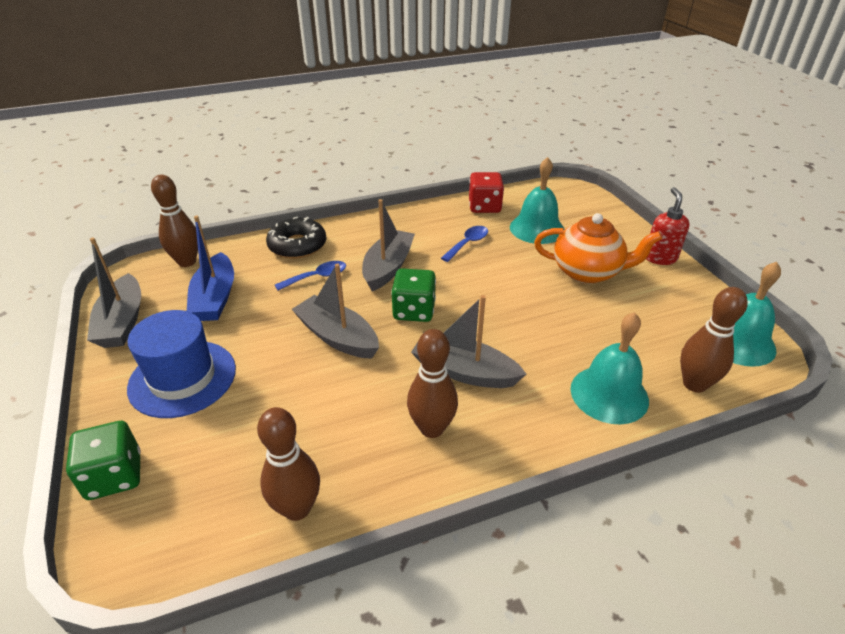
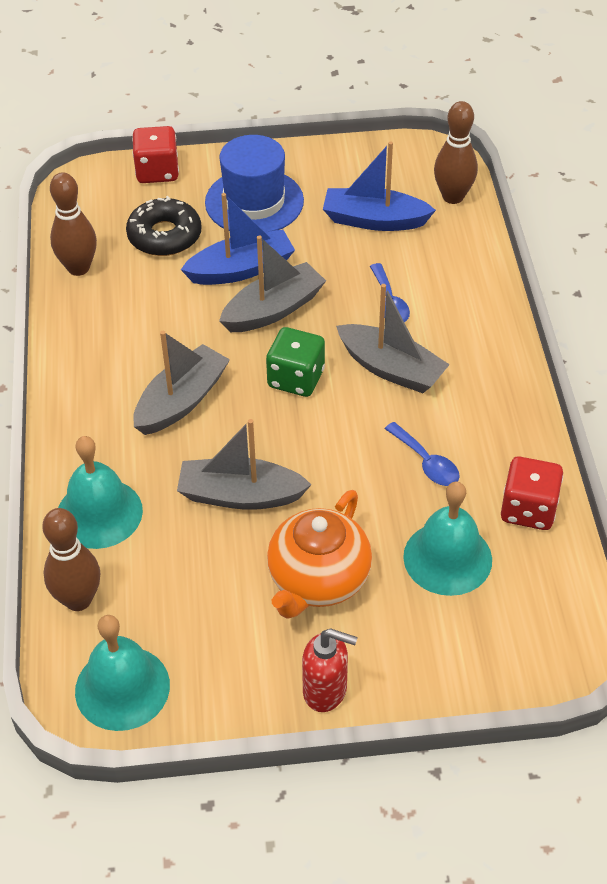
camera: 105 degrees right, 10 degrees up
green dice [66,421,141,500] -> red dice [132,126,179,183]
grey boat [87,238,141,348] -> grey boat moved to [177,419,312,510]
black donut [266,217,326,259] -> black donut moved to [126,196,201,256]
brown bowling pin [407,329,458,438] -> none
none -> blue boat [181,193,295,285]

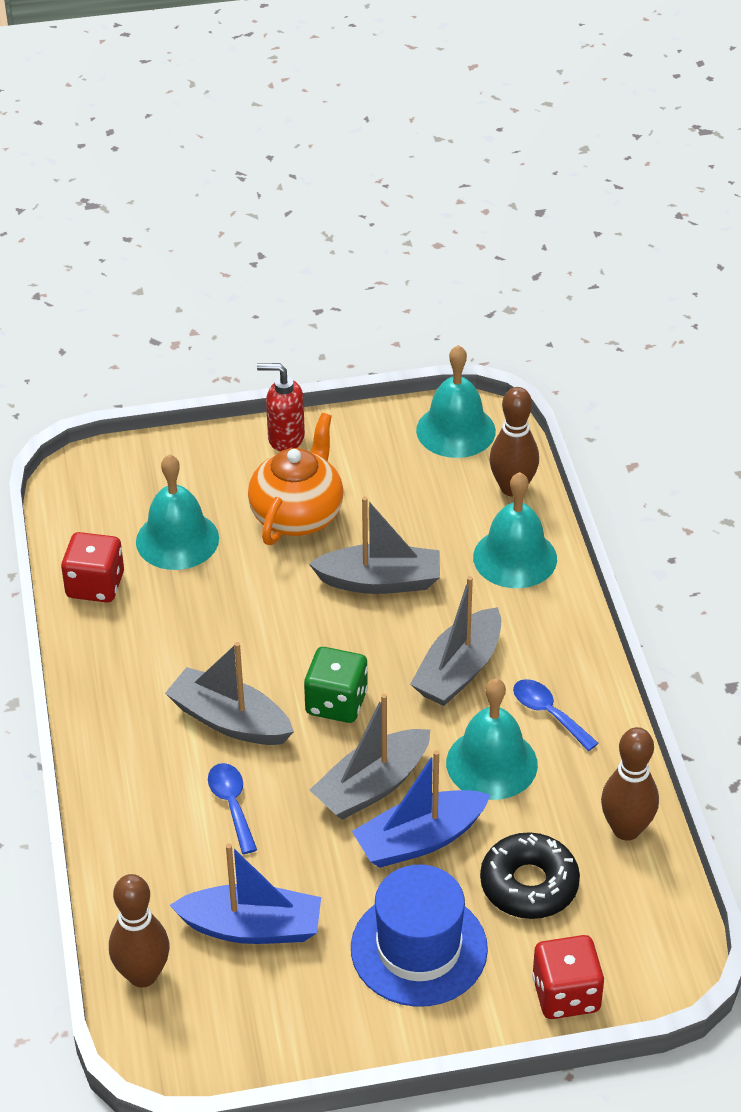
camera: 175 degrees right, 5 degrees down
blue spoon [385,422,460,486] -> blue spoon moved to [513,679,599,751]
none -> turquoise bell [446,679,538,800]

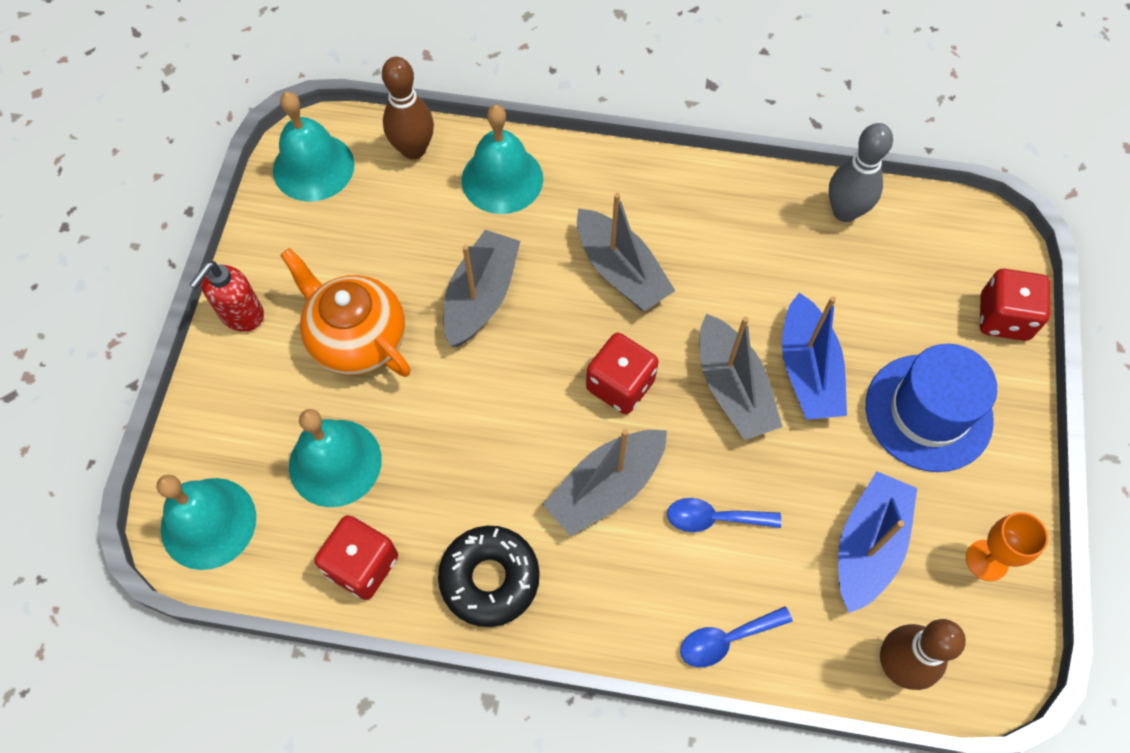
camera: 70 degrees left, 20 degrees up
green dice [304,647,368,723] -> red dice [586,333,659,414]
turquoise bell [446,679,538,800] -> turquoise bell moved to [156,475,256,570]
black donut [480,832,580,919] -> black donut moved to [438,526,540,627]
blue spoon [513,679,599,751] -> blue spoon moved to [680,606,793,667]
brown bowling pin [601,727,659,841] -> grey bowling pin [829,123,893,222]
none -> orange goblet [966,512,1048,581]

